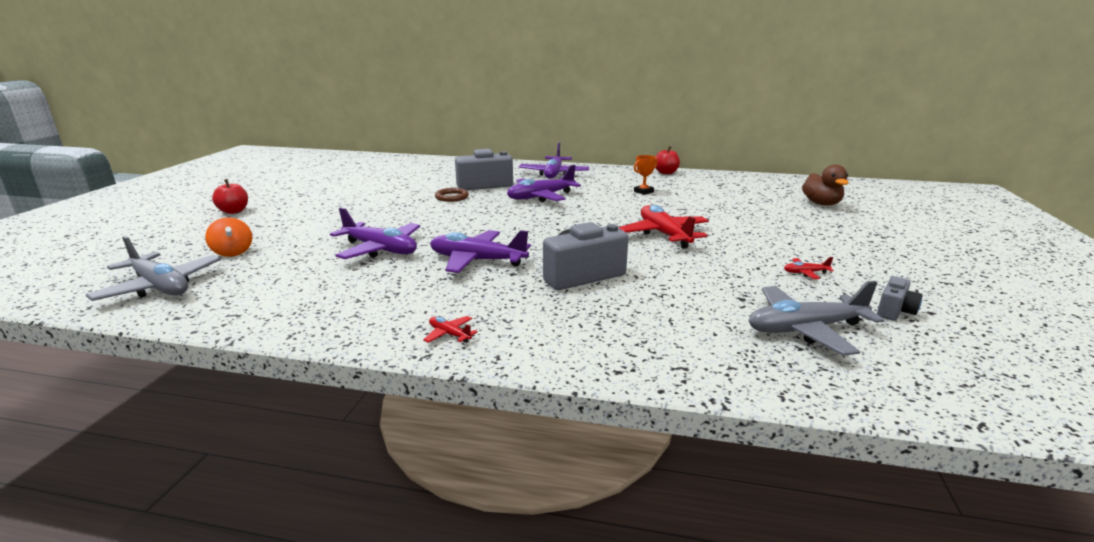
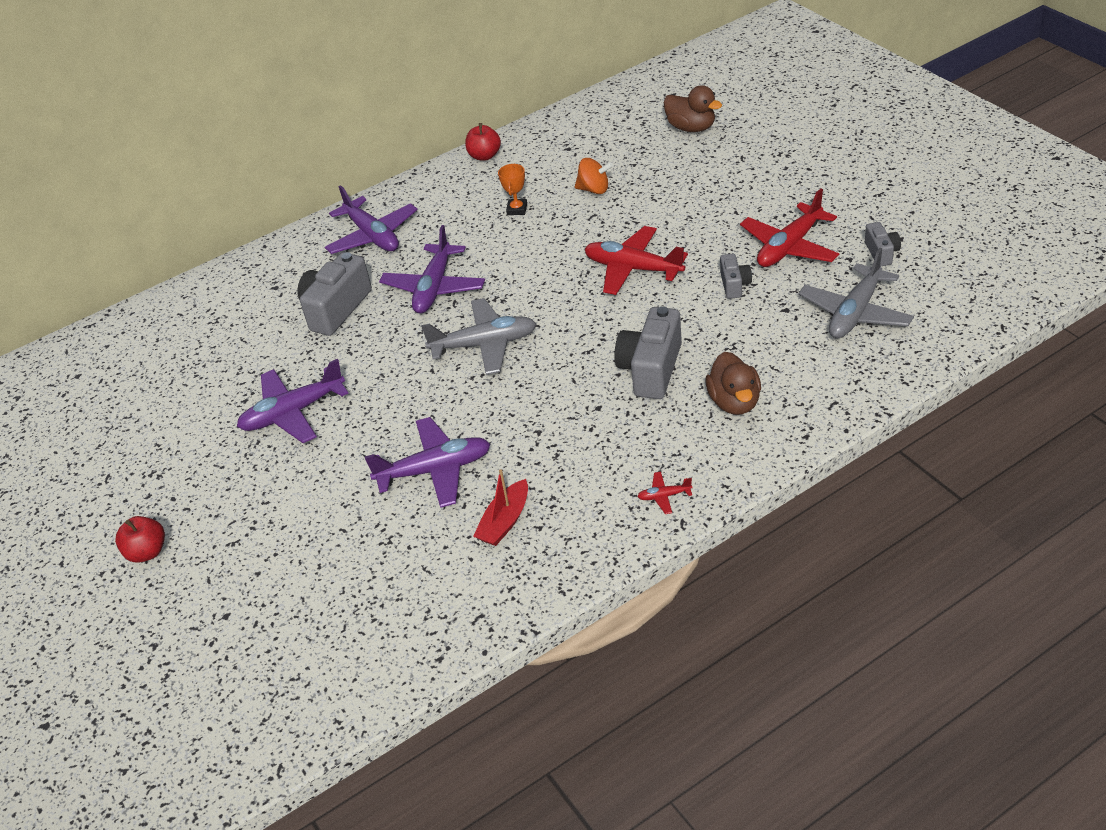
camera: 40 degrees left, 20 degrees up
grey plane [86,236,221,301] -> grey plane moved to [421,298,536,375]
orange spinning top [205,217,252,257] -> orange spinning top moved to [575,158,613,194]
purple plane [430,230,531,273] -> purple plane moved to [237,359,349,443]
brown ring [435,188,469,202] -> none
red plane [784,257,834,279] -> red plane [740,188,839,267], size x2.31
none -> red boat [473,469,528,546]
none -> brown duck [706,352,761,415]
none -> grey camera [720,254,752,299]

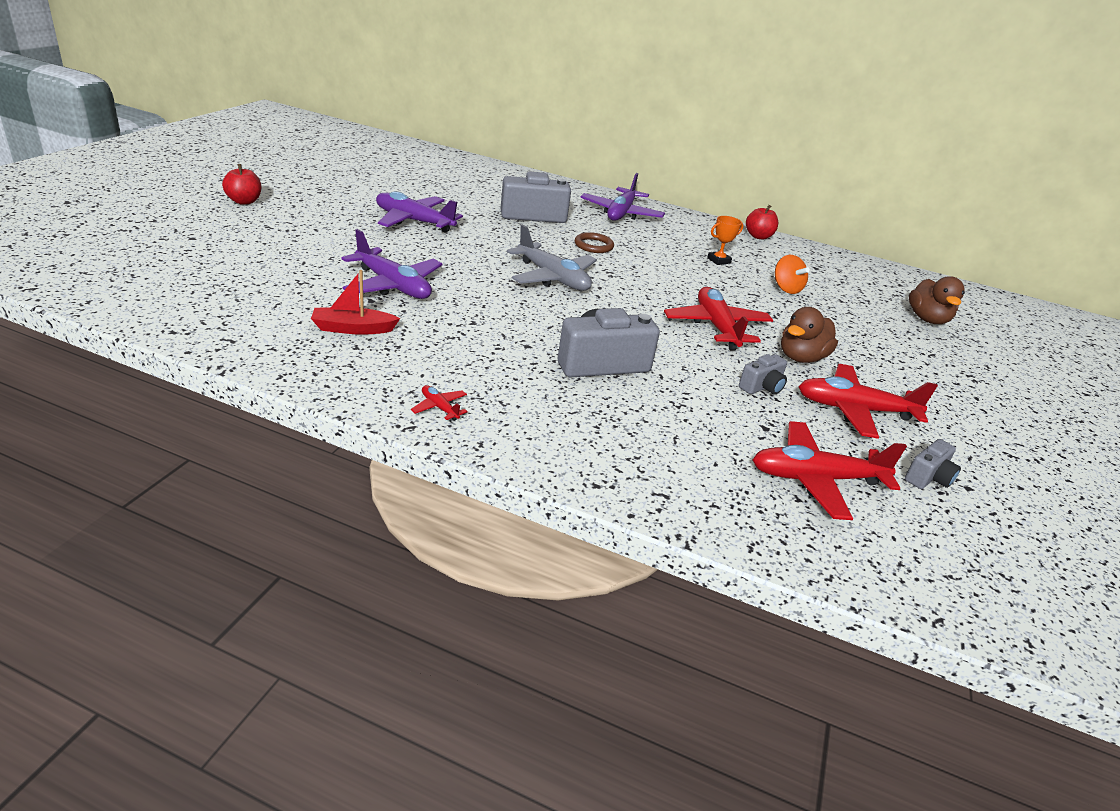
camera: 45 degrees right, 10 degrees down
purple plane [379,225,485,313] -> brown ring [575,232,614,253]
brown duck [706,352,761,415] -> brown duck moved to [781,307,838,363]
grey plane [799,248,914,338] -> red plane [753,421,907,520]

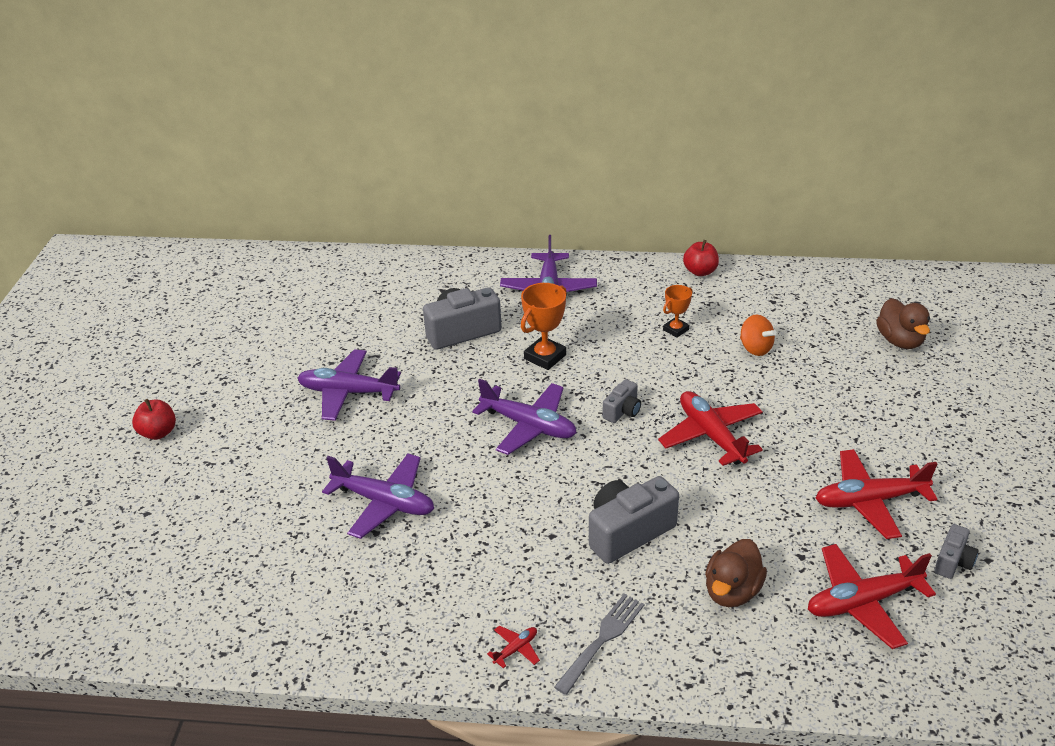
camera: 10 degrees left, 5 degrees up
red boat [311,270,400,335] -> none
red plane [411,385,468,421] -> red plane turned 105 degrees clockwise [487,625,540,668]
grey plane [507,224,597,291] -> purple plane [472,379,577,455]
brown ring [575,232,614,253] -> orange trophy [521,283,567,370]
grey camera [739,354,787,394] -> grey camera moved to [603,379,641,423]
brown duck [781,307,838,363] -> brown duck moved to [705,539,767,607]
none -> grey fork [554,594,644,695]

